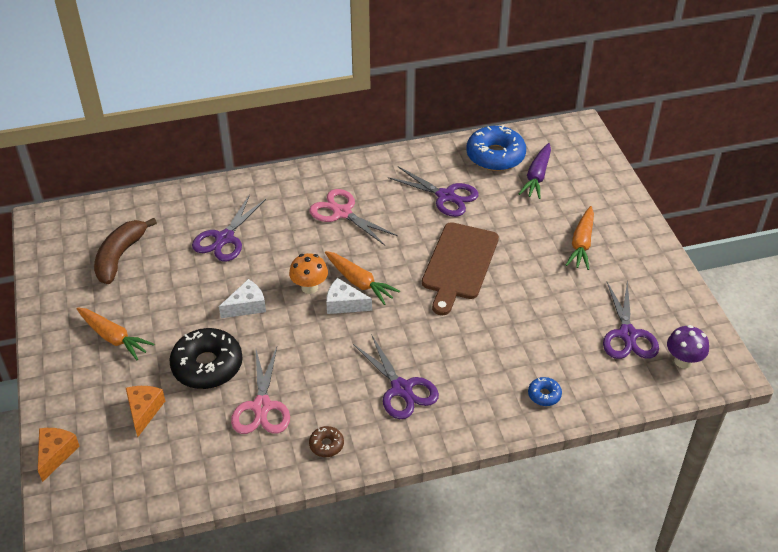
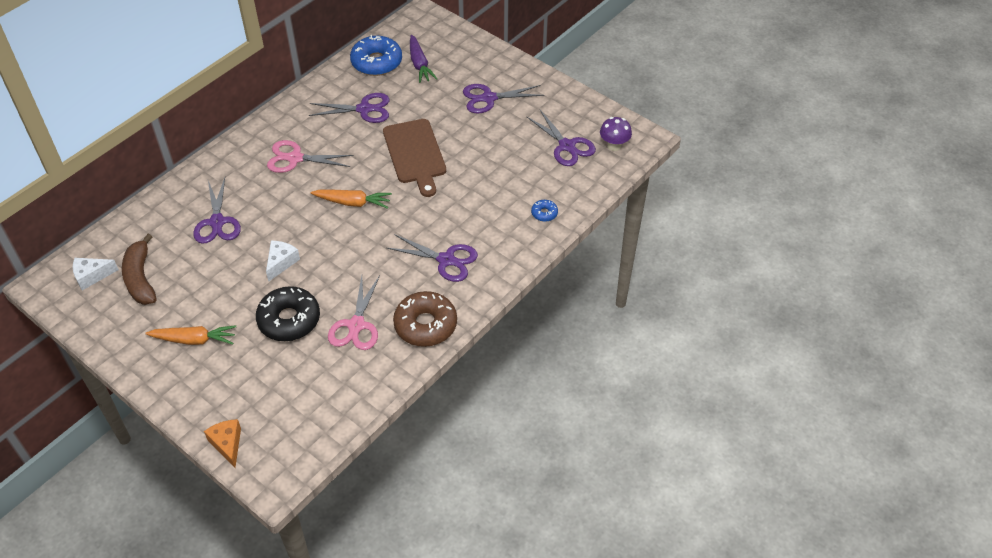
camera: 35 degrees left, 5 degrees up
orange cheese [126,386,165,437] -> none
pink scissors [231,347,290,434] -> pink scissors turned 45 degrees clockwise [328,275,380,350]
orange mushroom [289,253,328,294] -> none
brown donut [309,426,344,457] -> brown donut [393,291,457,347], size x2.18
white cheese [326,278,372,314] -> white cheese moved to [73,258,119,290]
orange carrot [566,206,594,270] -> purple scissors [463,84,544,114]

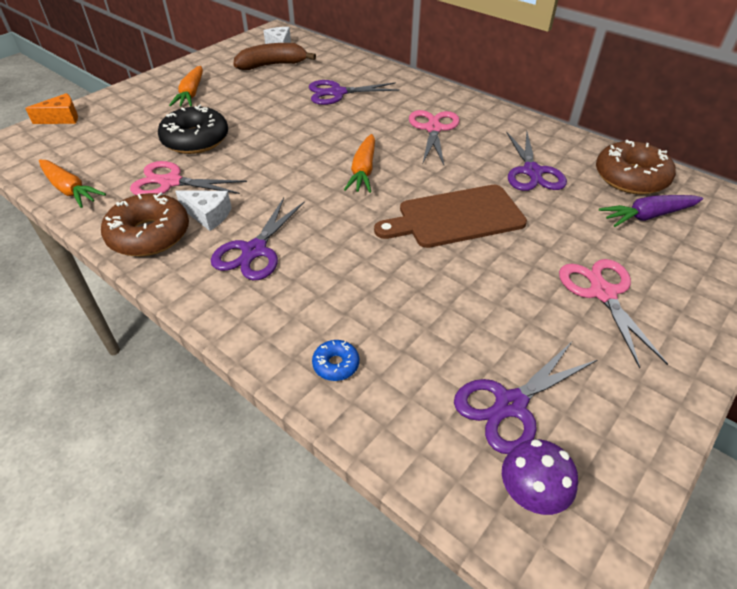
camera: 90 degrees right, 5 degrees down
white cheese [266,240,300,281] -> white cheese moved to [175,191,232,231]
blue donut [350,35,402,76] -> brown donut [596,140,676,195]
purple scissors [463,84,544,114] -> pink scissors [559,259,668,368]
none -> orange carrot [39,160,106,208]

